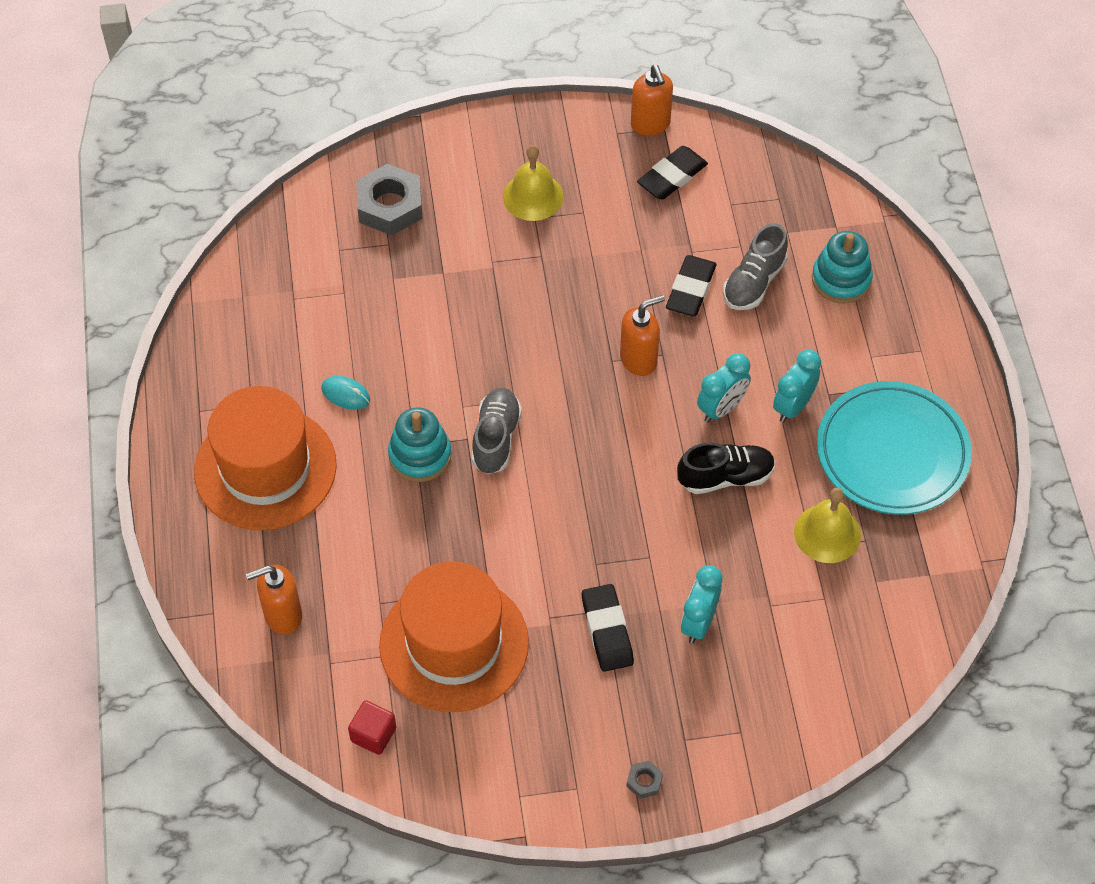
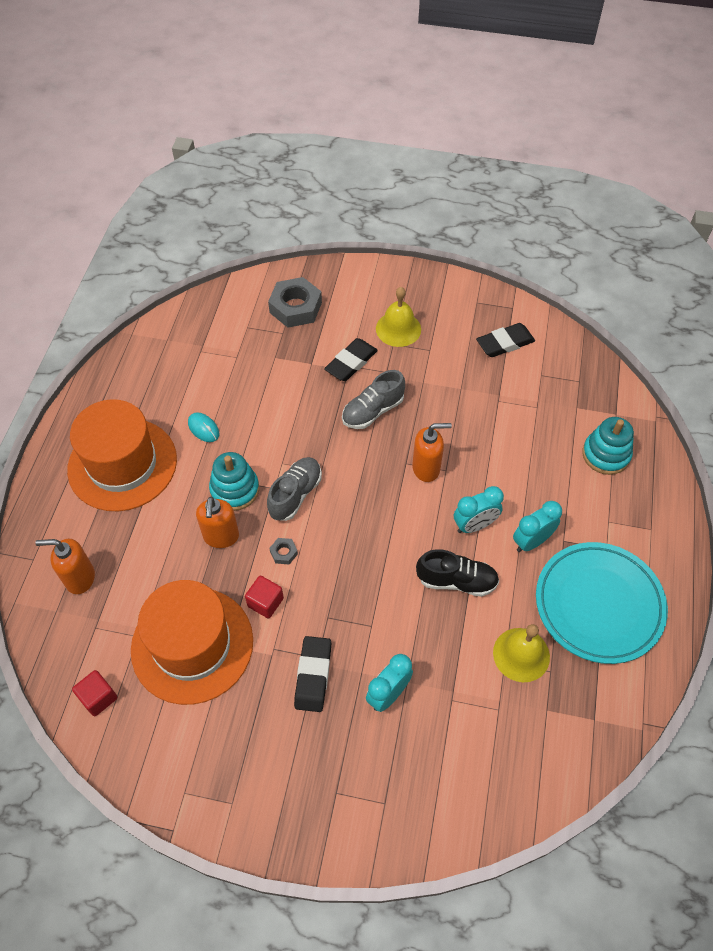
camera: 20 degrees right, 0 degrees up
grey nut [626,760,663,799] -> grey nut moved to [269,538,298,564]
orange soap dispenser [631,65,673,136] -> orange soap dispenser moved to [196,497,239,548]
black eraser [666,255,717,316] -> black eraser moved to [324,338,378,381]
grey shoe [723,223,788,310] -> grey shoe moved to [342,370,405,429]
none -> red cube [245,576,284,619]

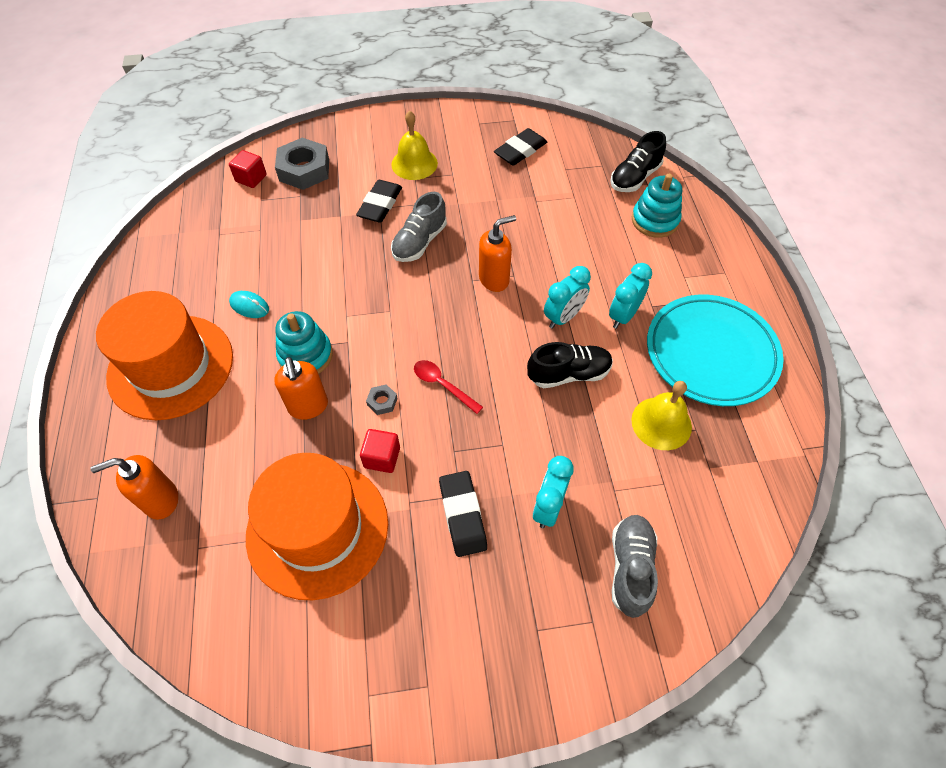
camera: 20 degrees left, 0 degrees up
red cube [72,670,117,716] -> red cube moved to [229,150,266,188]
grey shoe [267,457,322,521] -> grey shoe moved to [612,515,658,618]
none -> red spoon [414,360,483,414]
none -> black shoe [610,131,666,192]

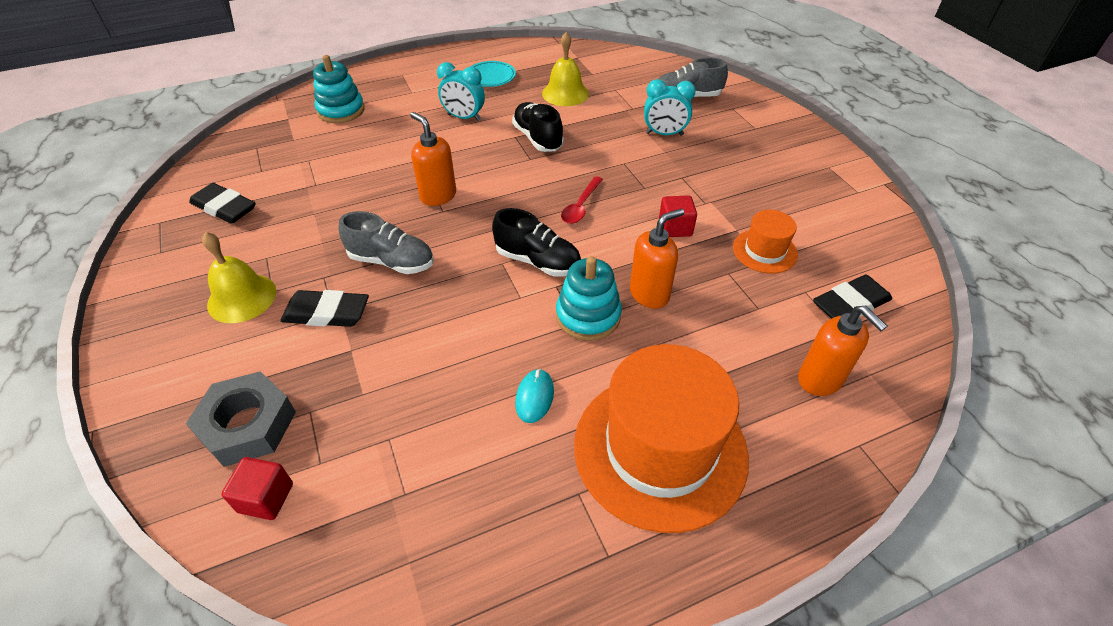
camera: 105 degrees left, 10 degrees down
orange hat [246,453,388,600] -> orange hat [733,210,798,274], size x0.48
grey nut [366,384,398,415] -> none
black eraser [439,471,487,557] -> black eraser moved to [813,275,892,319]
turquoise clock [544,266,591,329] -> none
black shoe [610,131,666,192] -> black shoe moved to [492,208,581,277]
turquoise plate [647,295,784,406] -> turquoise plate [471,61,516,87], size x0.47

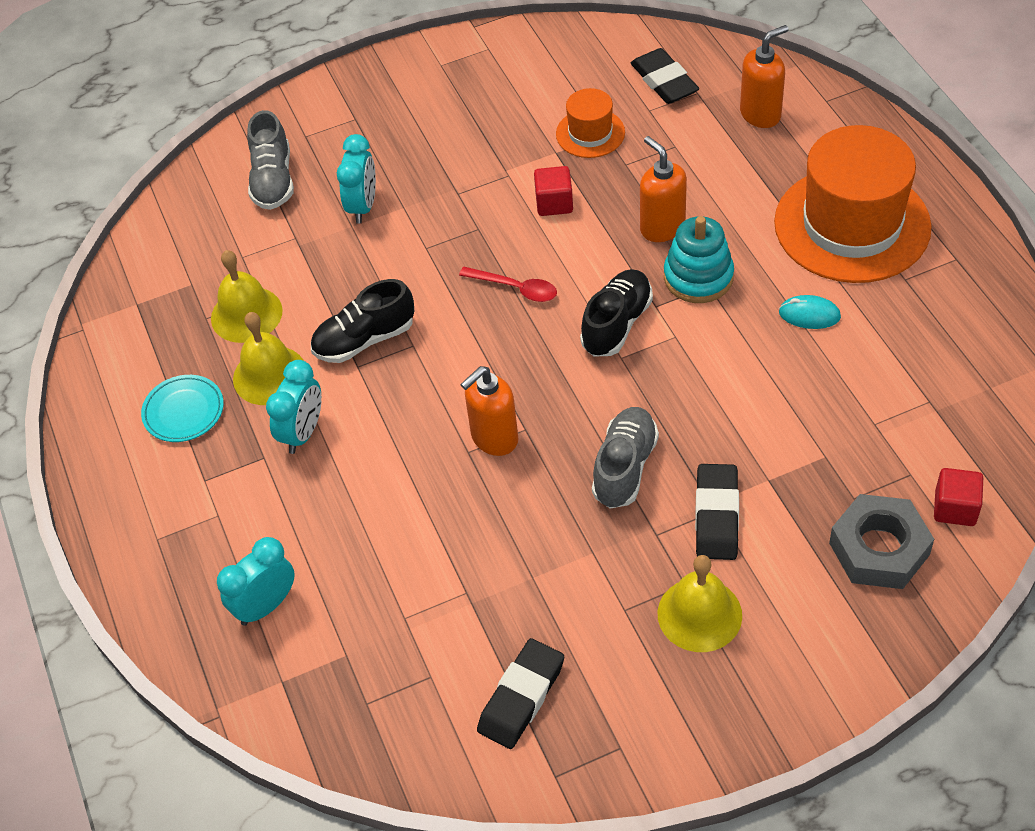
camera: 85 degrees left, 5 degrees up
turquoise stacking toy [313,55,365,123] -> turquoise clock [217,537,295,626]
none -> yellow bell [233,312,304,405]

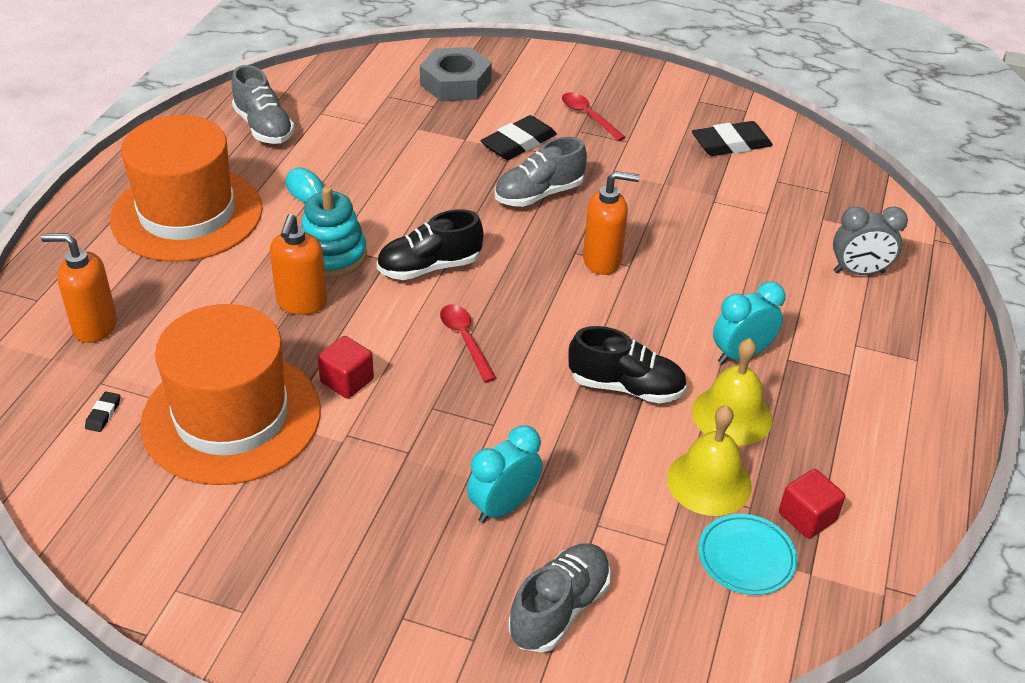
camera: 145 degrees left, 10 degrees down
turquoise plate [141,375,224,442] -> turquoise plate moved to [698,514,797,595]
turquoise clock [217,537,295,626] -> grey clock [833,206,908,275]
orange hat [556,88,625,158] -> orange hat [140,304,321,485], size x2.10
black eraser [631,48,699,104] -> black eraser [85,392,120,432], size x0.45
yellow bell [658,555,742,652] -> red spoon [562,93,626,141]
red cube [934,468,983,526] -> red cube moved to [779,469,845,538]
none -> grey shoe [231,65,295,144]

